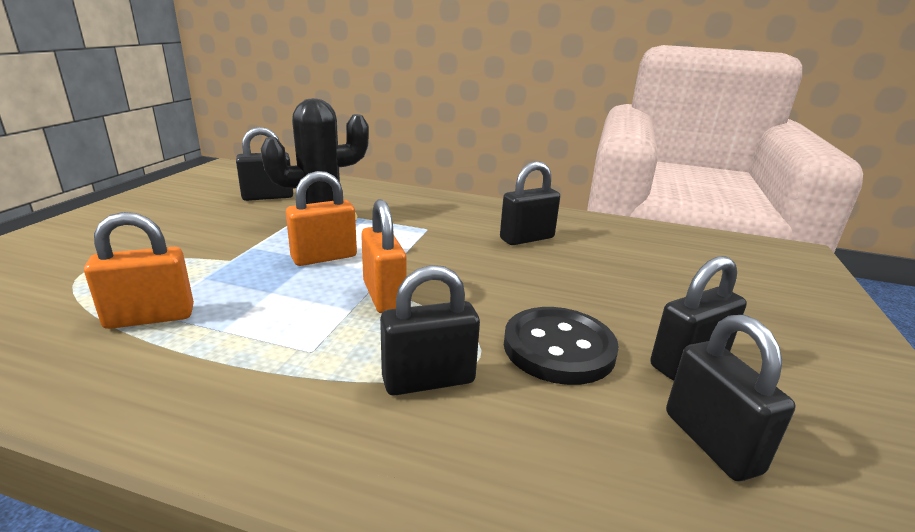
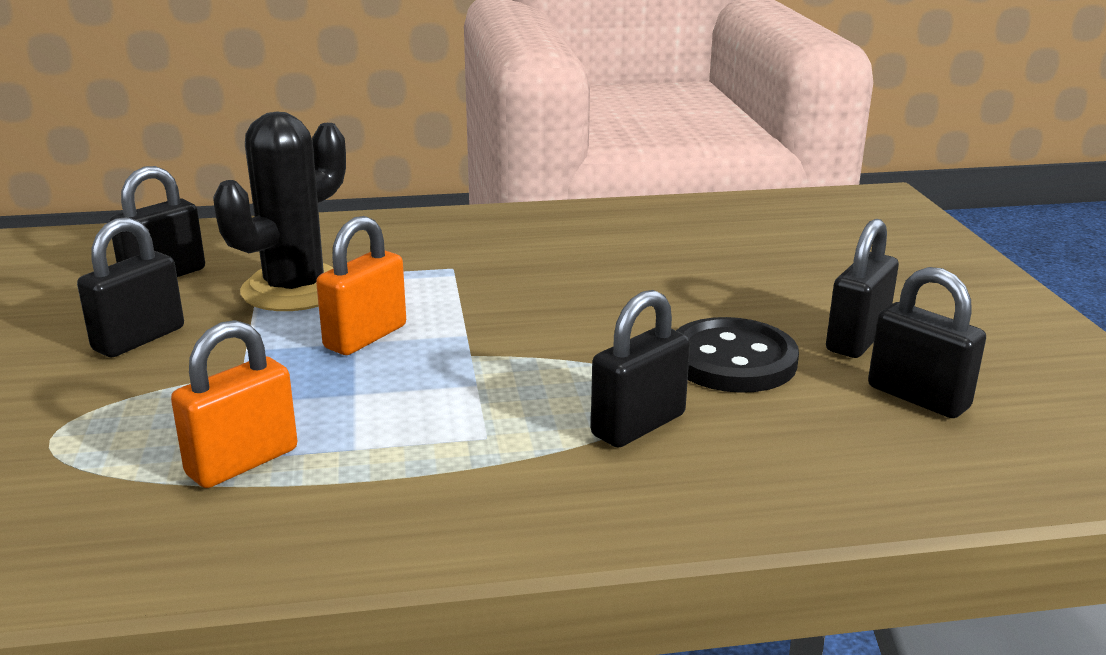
camera: 25 degrees left, 0 degrees up
orange padlock [361,199,406,313] -> none
black padlock [500,161,560,245] -> black padlock moved to [77,217,184,357]

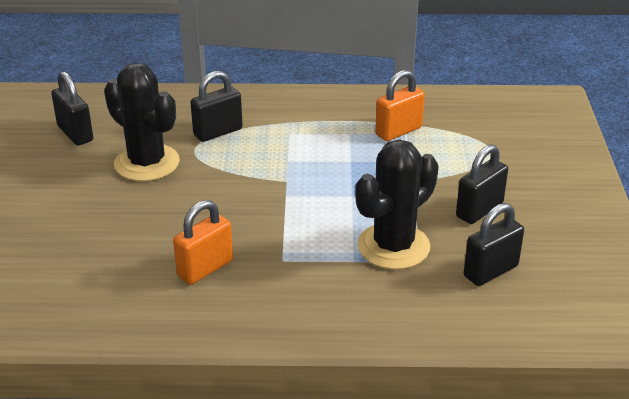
camera: 170 degrees left, 10 degrees up
orange padlock [316,216,406,355] -> orange padlock moved to [173,200,233,285]
black button [676,317,799,393] -> black cactus [104,63,180,181]
black padlock [826,219,899,358] -> none

